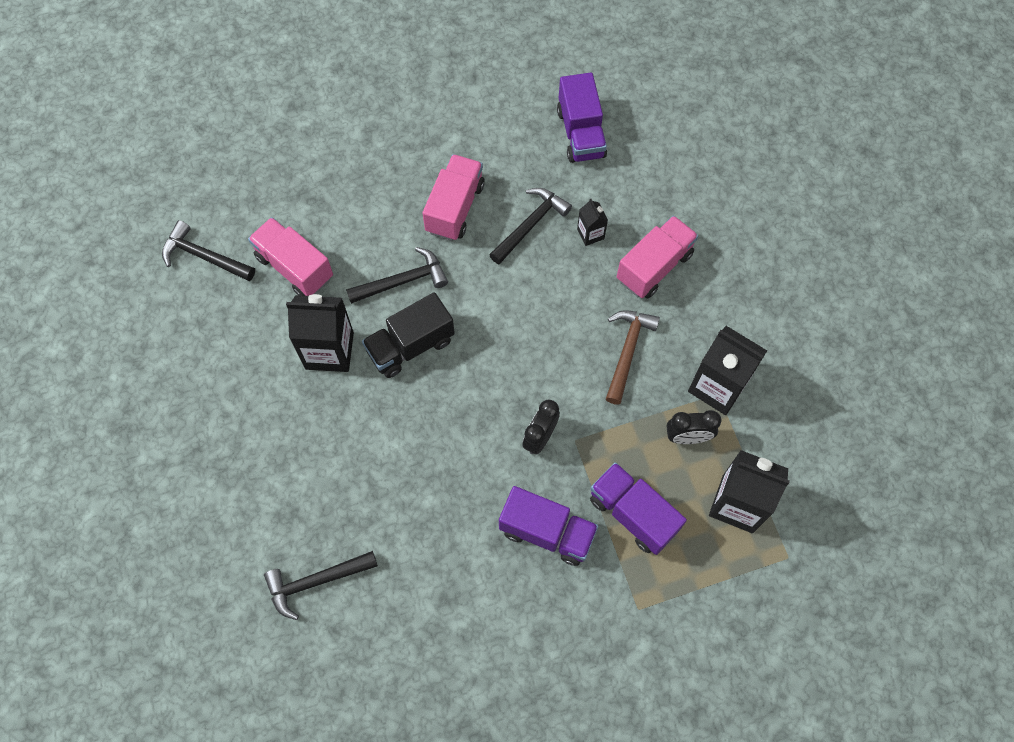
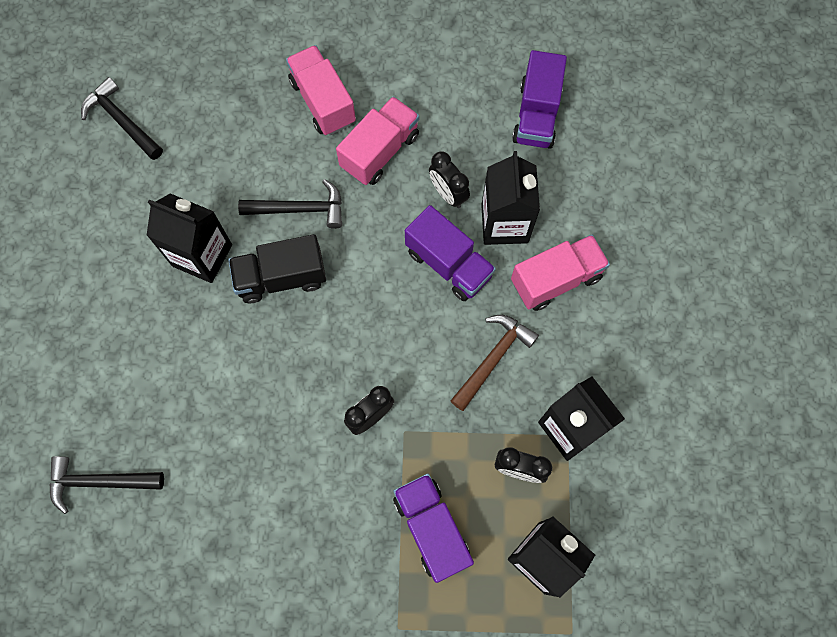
camera: 20 degrees right, 5 degrees up
pink truck [248,217,333,296] -> pink truck moved to [286,45,356,135]
black hammer [489,188,572,264] -> black clock [429,151,470,208]
purple truck [499,486,598,566] -> purple truck moved to [405,205,496,301]
black carton [577,199,608,246] -> black carton [481,151,540,245], size x2.00

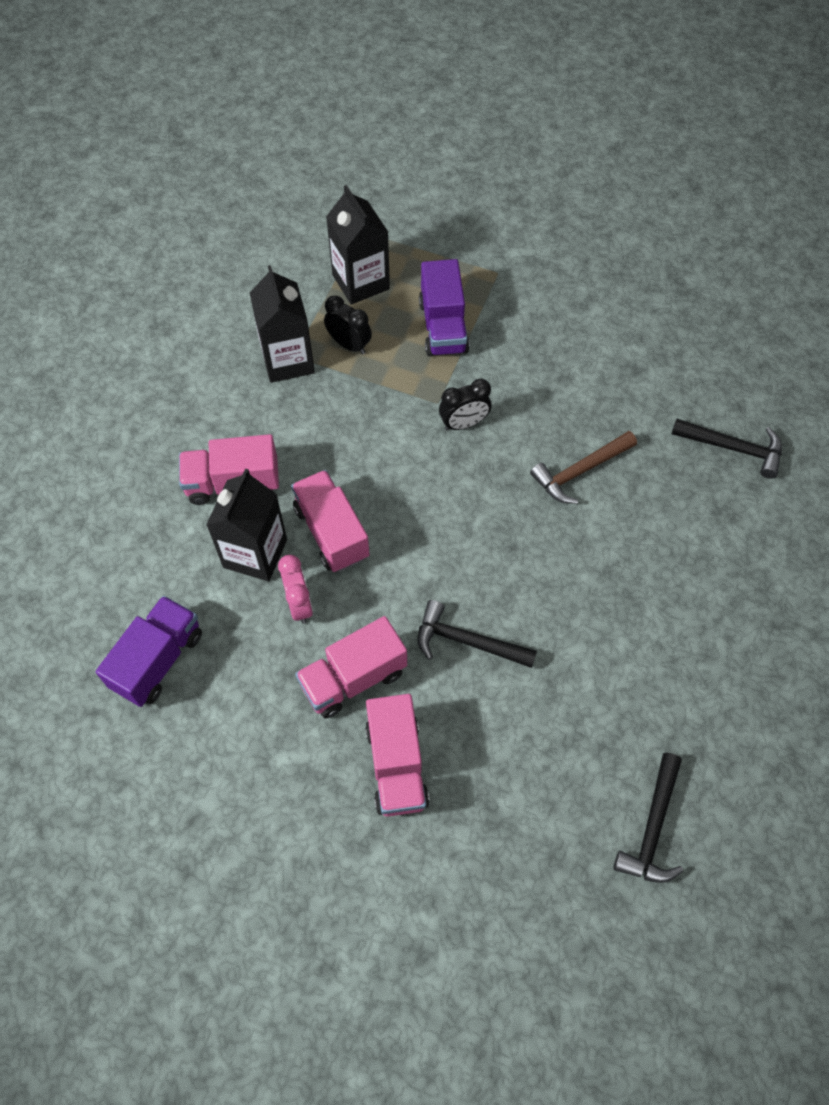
camera: 160 degrees left, 10 degrees down
black hammer [81,77,163,160] -> black hammer turned 45 degrees clockwise [614,753,683,883]
black carton [146,194,232,283] -> none
black truck [228,234,326,303] -> none
purple truck [405,205,496,301] -> pink truck [291,470,370,572]
black clock [429,151,470,208] -> pink clock [278,555,313,624]
brown hammer [450,315,539,411] -> brown hammer moved to [530,431,637,504]

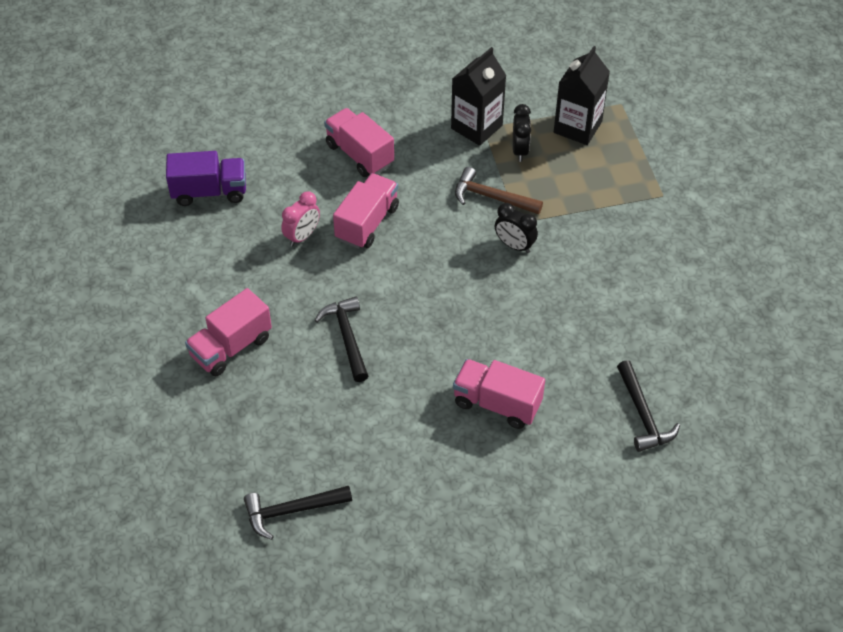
camera: 55 degrees right, 10 degrees down
black carton [206,468,287,581] -> none
pink truck [295,616,407,718] -> pink truck moved to [453,359,545,429]
purple truck [419,259,470,356] -> none
brown hammer [530,431,637,504] -> brown hammer moved to [455,167,543,214]

